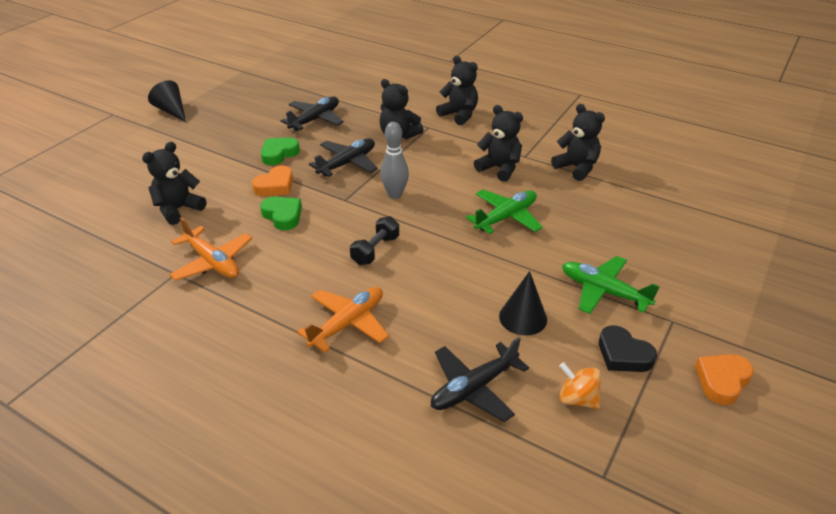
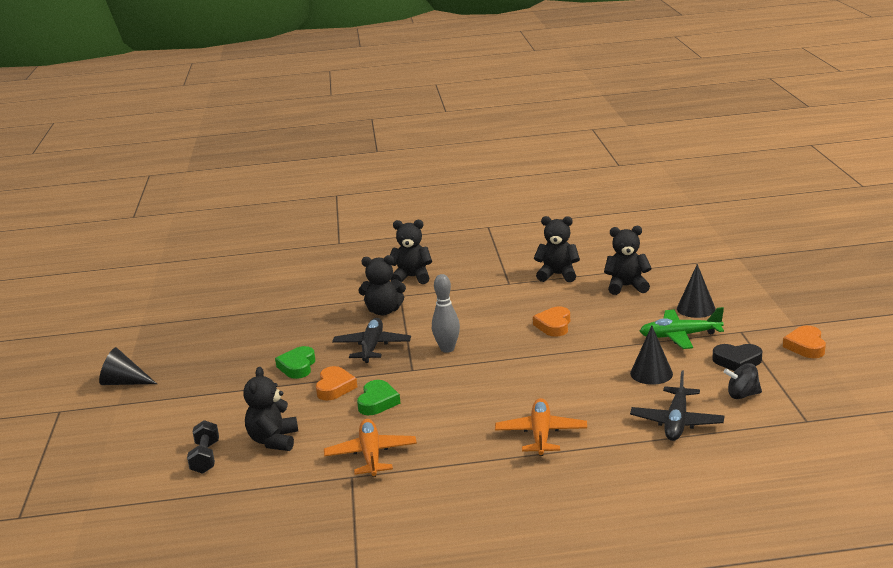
camera: 35 degrees left, 15 degrees down
orange plane [169,217,252,281] -> orange plane turned 105 degrees counterclockwise [324,419,417,477]
green heart [260,197,302,230] -> green heart turned 90 degrees clockwise [357,380,401,415]
black plane [281,96,344,131] -> none
black dumbbell [350,216,399,265] -> black dumbbell moved to [187,420,219,474]
green plane [466,190,543,234] -> orange heart [533,306,570,337]
black teddy bear [474,105,523,182] -> black teddy bear moved to [604,226,652,295]
orange spinning top [559,362,601,409] -> black spinning top [724,363,762,399]
none -> black cone [677,264,716,318]

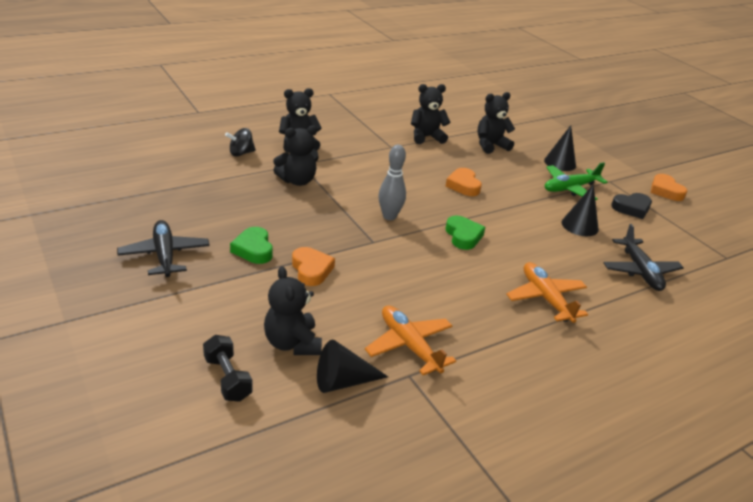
camera: 30 degrees left, 10 degrees up
black cone [99,347,157,385] -> black cone moved to [317,339,388,393]
black plane [332,318,411,363] -> black plane moved to [117,220,210,277]
green heart [357,380,401,415] -> green heart moved to [445,215,485,250]
black spinning top [724,363,762,399] -> black spinning top moved to [225,128,256,157]

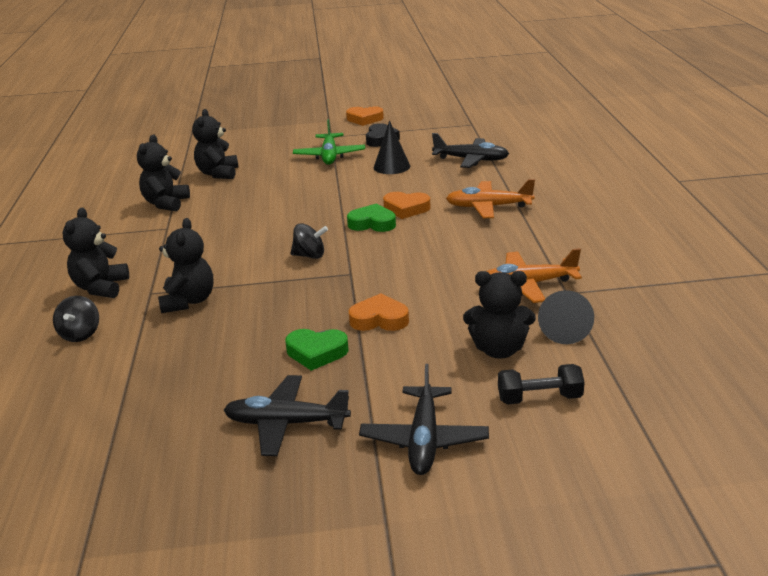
camera: 60 degrees left, 5 degrees down
grey bowling pin [378,145,406,220] -> black spinning top [291,223,328,259]
orange heart [446,168,482,196] -> orange heart moved to [383,192,431,219]
black cone [544,125,576,171] -> none
none -> black plane [359,364,489,475]

